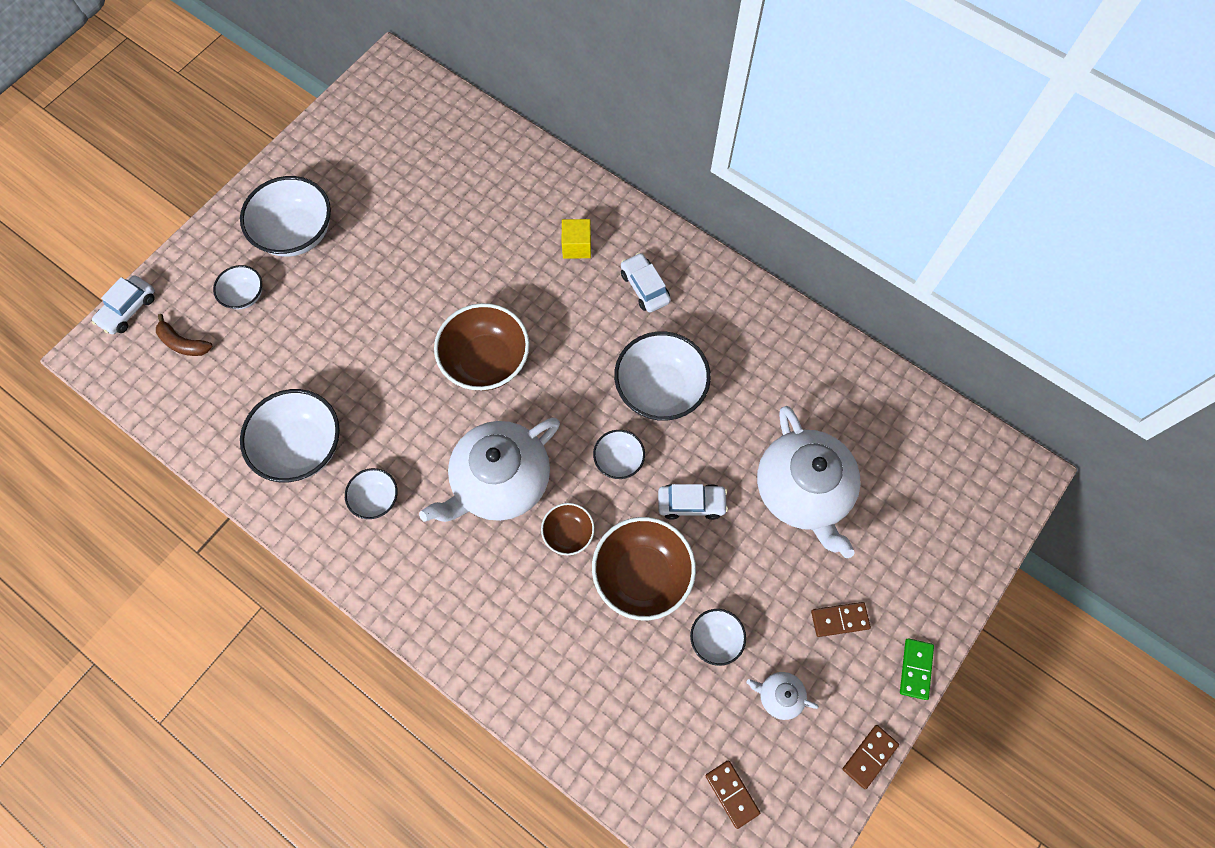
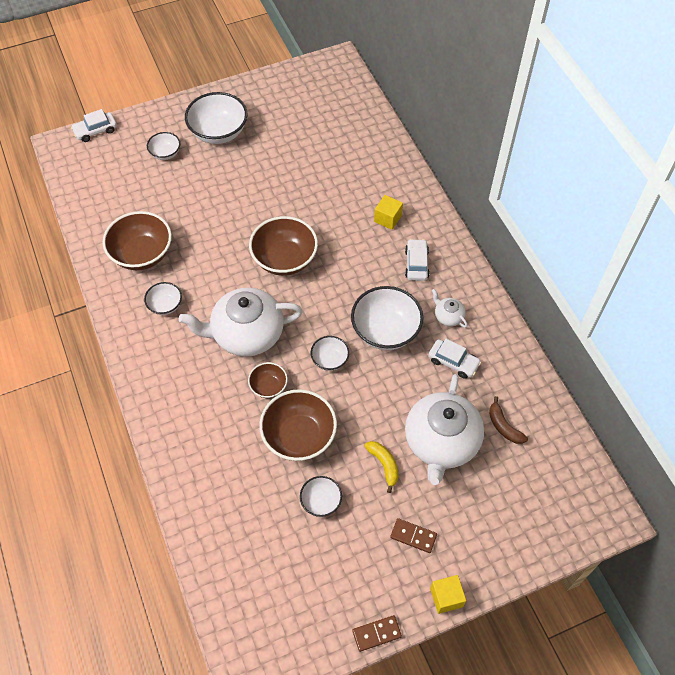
camera: 30 degrees right, 10 degrees down
brown banana [156,314,212,356] -> brown banana moved to [489,396,528,444]
white bowl [240,389,340,482] -> brown bowl [103,211,172,270]
white car [658,484,728,520] -> white car moved to [429,339,481,379]
brown domino [705,760,760,829] -> none
white teapot [747,672,819,720] -> white teapot moved to [432,289,468,328]
green domino [900,638,934,700] -> yellow cube [430,575,466,614]
none -> yellow banana [364,441,399,493]

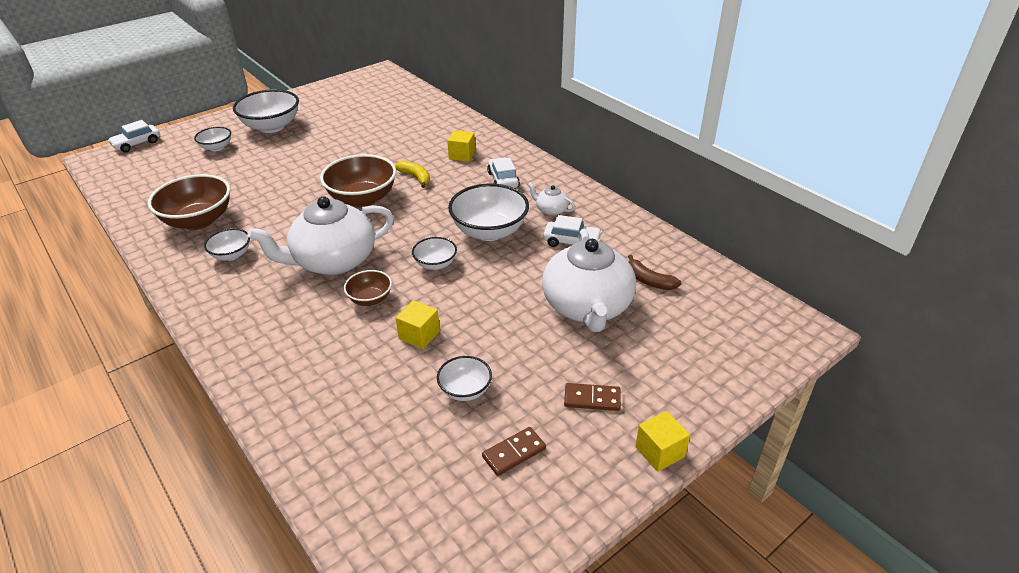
camera: 15 degrees left, 20 degrees down
brown bowl [259,389,337,461] -> yellow cube [396,300,440,349]
brown domino [352,615,402,652] -> brown domino moved to [482,427,546,476]
yellow banana [364,441,399,493] -> yellow banana moved to [395,161,430,188]

